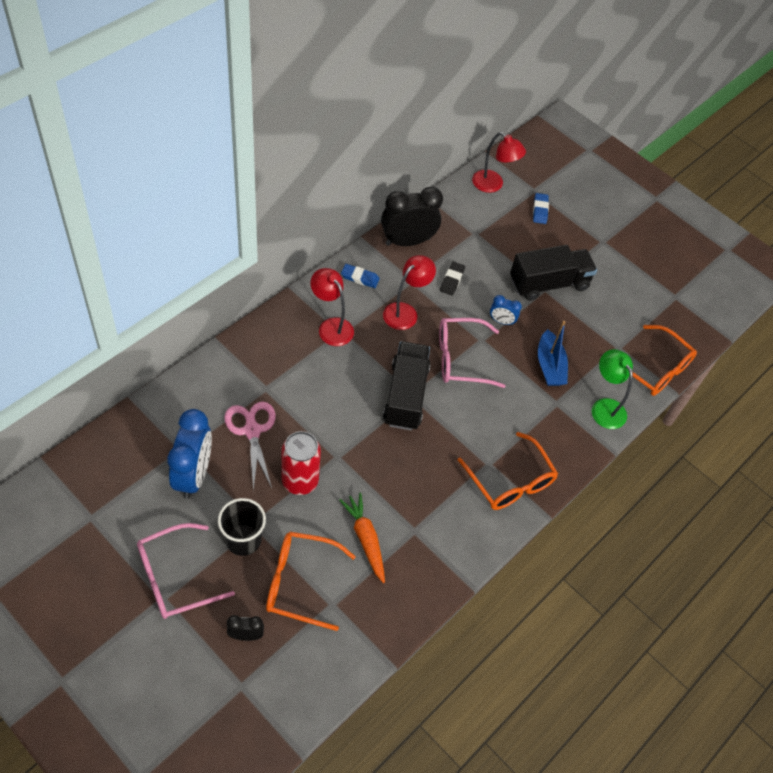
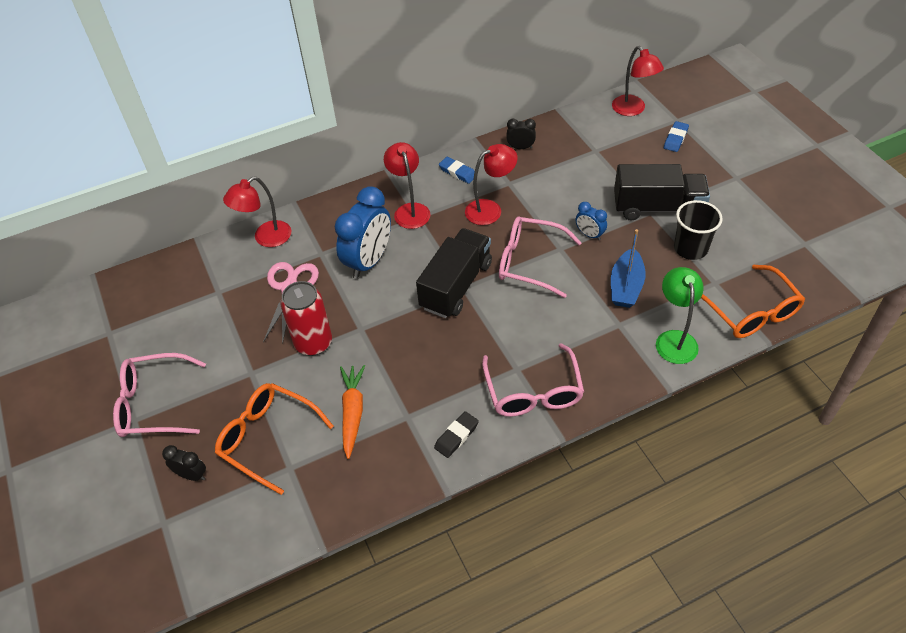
camera: 30 degrees right, 5 degrees down
blue clock [167,409,212,499] -> blue clock moved to [335,186,391,279]
black cup [218,498,266,556] -> black cup moved to [674,200,723,260]
black clock [381,186,443,246] -> black clock [506,119,536,149], size x0.48
black eraser [440,262,465,296] -> black eraser moved to [434,411,479,458]
orange glasses [458,432,558,510] -> pink glasses [482,343,584,417]
none -> red lamp [223,177,291,247]

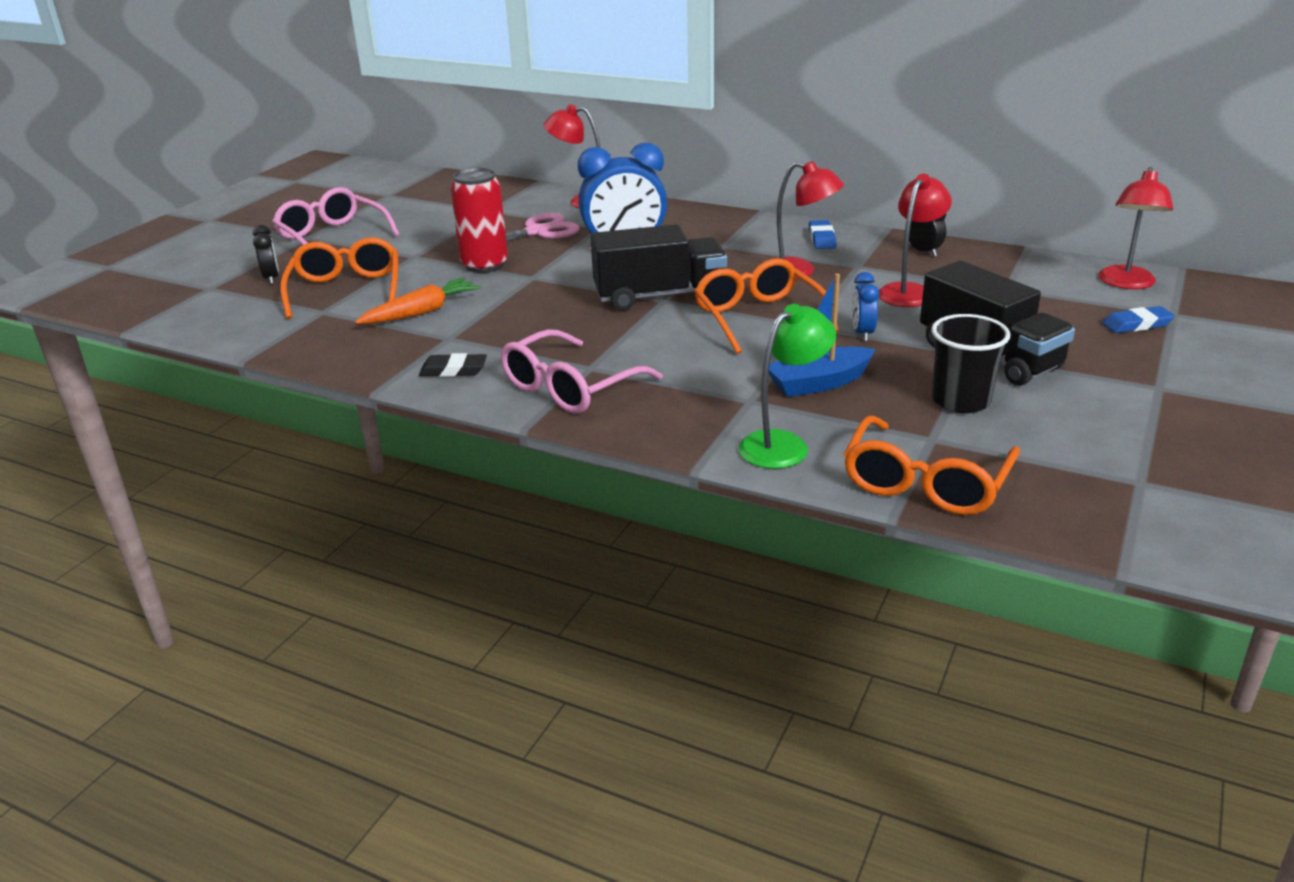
camera: 50 degrees right, 20 degrees down
red lamp [384,142,431,229] -> red lamp moved to [879,174,952,307]
pink glasses [499,217,582,298] -> orange glasses [694,258,839,354]

